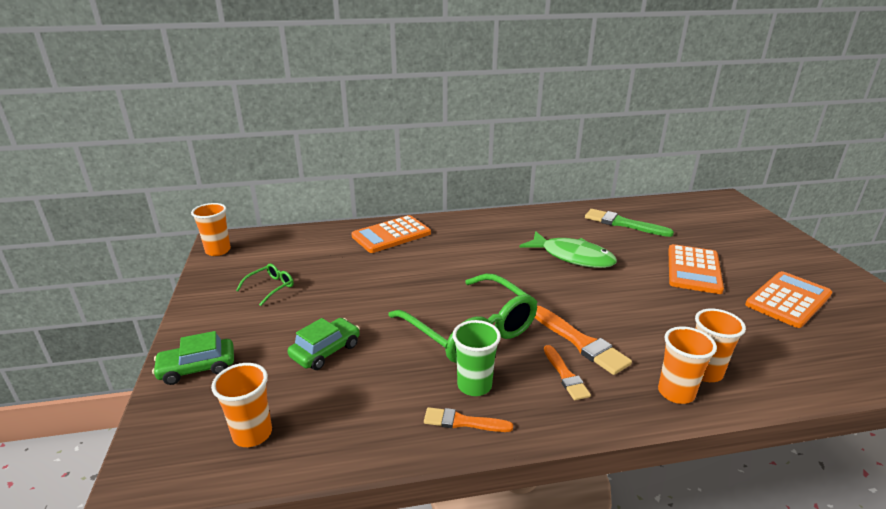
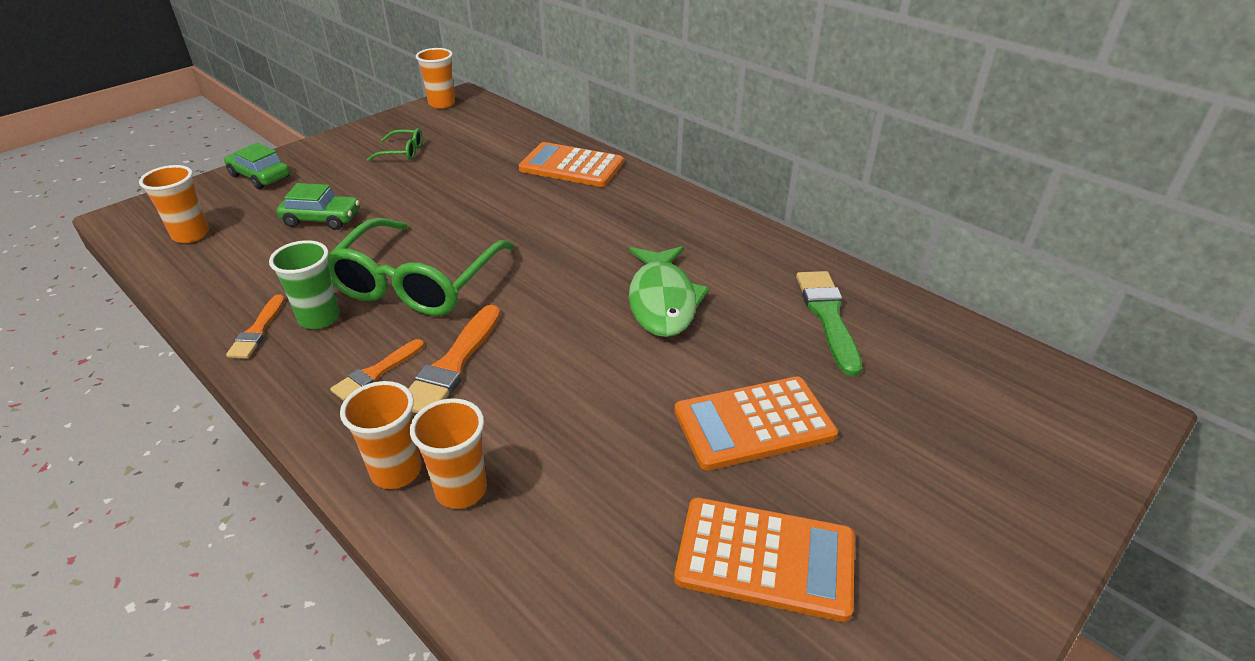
camera: 55 degrees right, 10 degrees up
orange brush [424,407,513,432] -> orange brush turned 150 degrees counterclockwise [226,294,285,359]

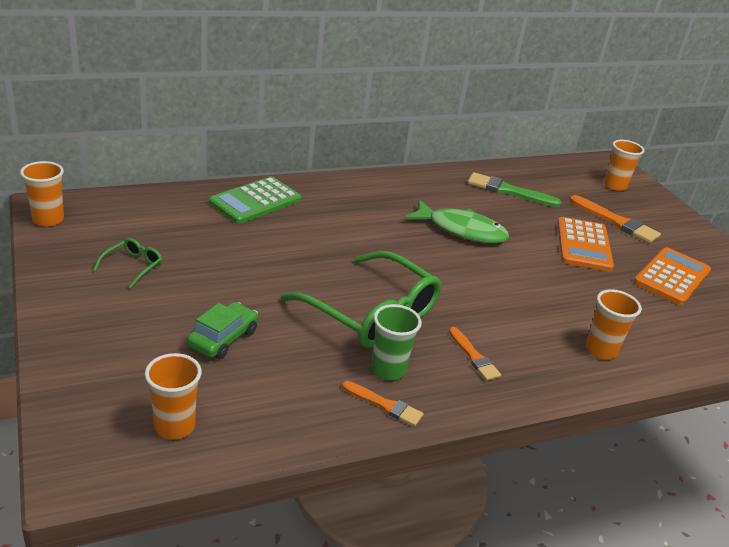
camera: 70 degrees left, 5 degrees down
green car [224,143,290,189] -> none
orange cup [340,381,422,489] -> orange cup moved to [604,140,644,191]
orange brush [408,305,501,413] -> orange brush moved to [570,195,661,243]
orange calculator [519,142,623,187] -> green calculator [209,177,301,224]

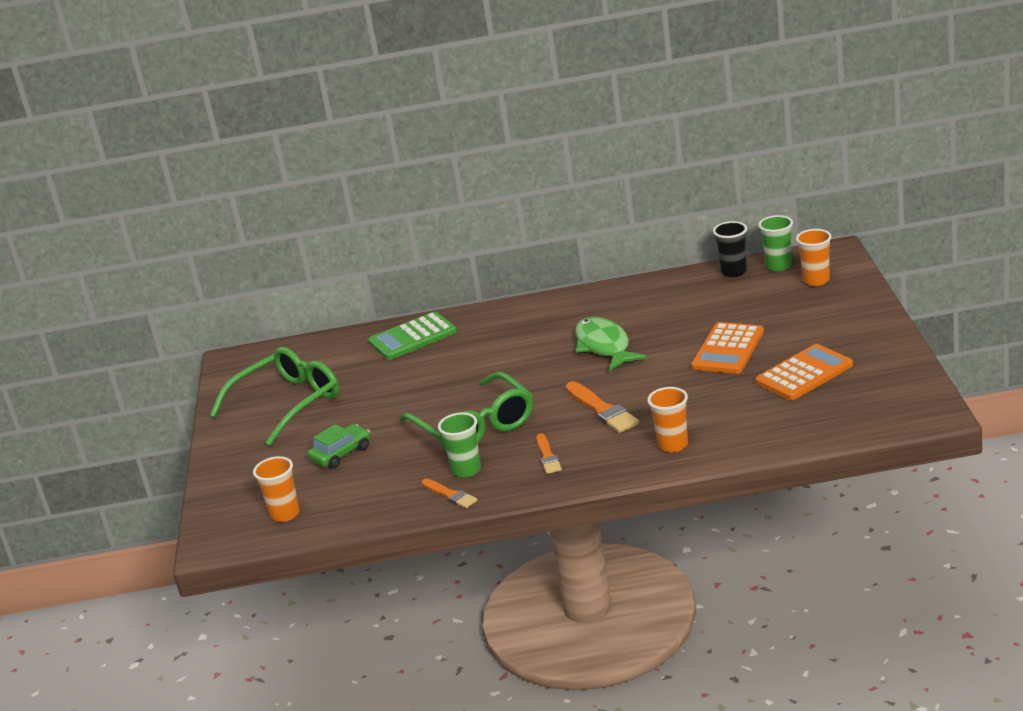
camera: 25 degrees right, 5 degrees down
orange cup [20,161,64,227] -> none
green glasses [93,238,163,289] -> green glasses [210,347,339,446], size x2.35
green fish [405,199,509,243] -> green fish turned 150 degrees counterclockwise [575,317,647,371]
green brush [468,172,561,207] -> none
orange brush [570,195,661,243] -> orange brush moved to [566,381,639,433]
none -> black cup [713,221,747,277]
none -> green cup [758,215,793,271]

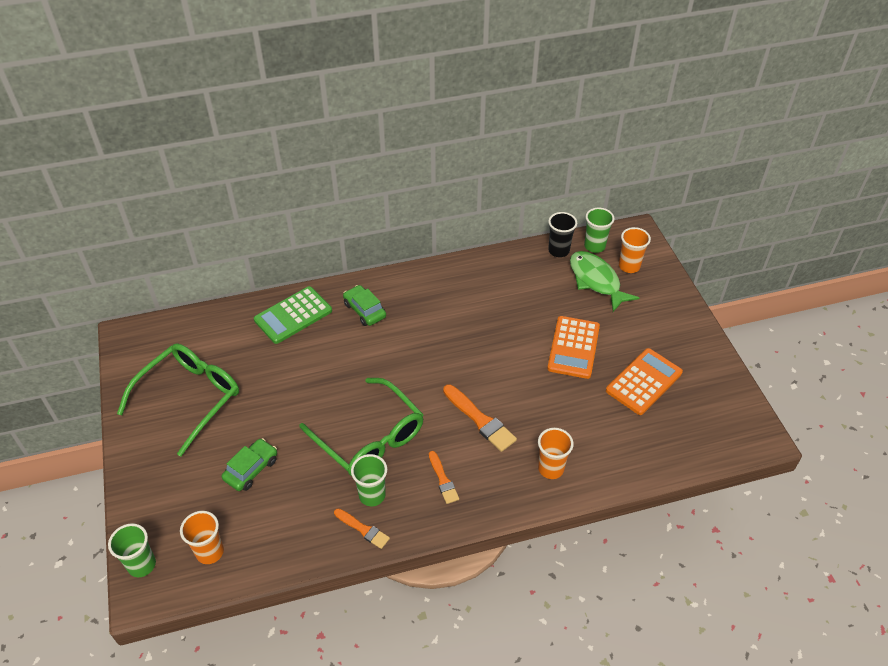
camera: 15 degrees left, 20 degrees up
green fish [575,317,647,371] -> green fish moved to [570,251,639,312]
none -> green cup [108,523,156,577]
none -> green car [343,285,386,326]

